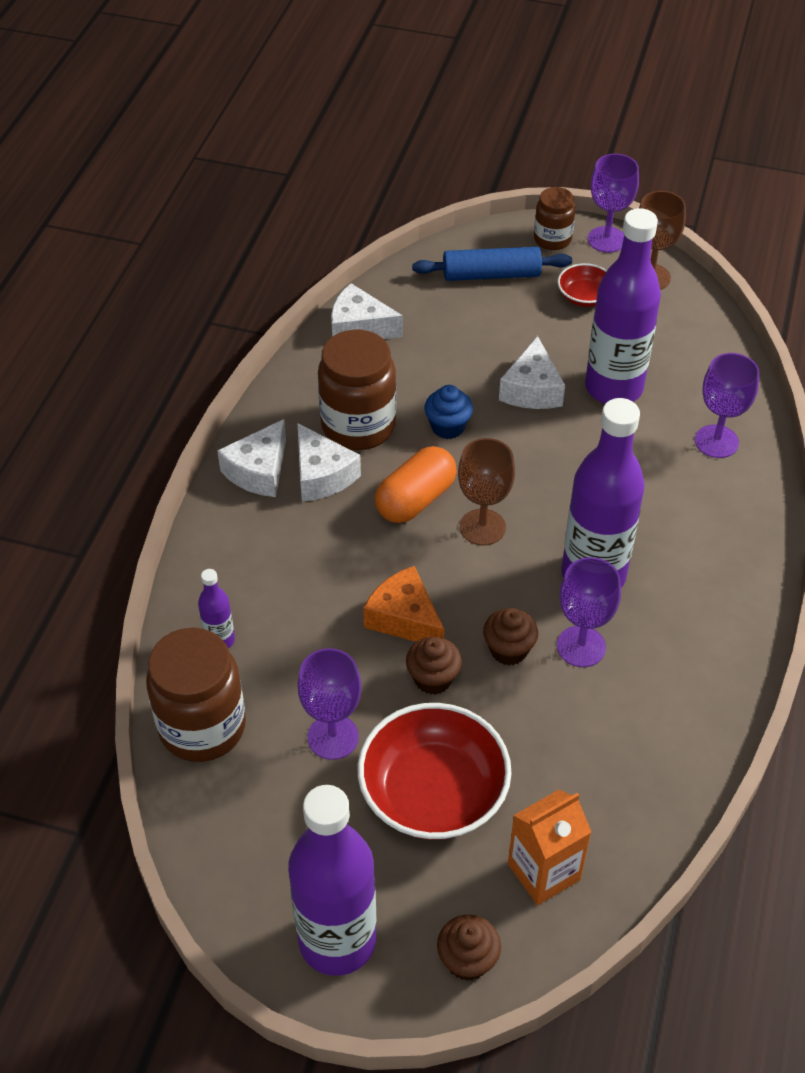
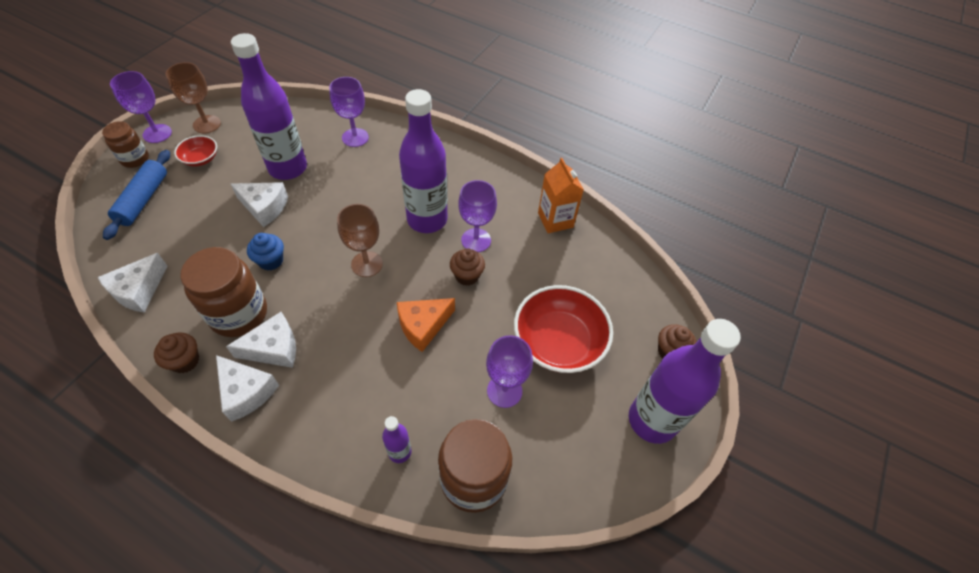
camera: 80 degrees left, 5 degrees up
orange capsule [375,446,457,523] -> none
brown cupcake [406,637,462,695] -> brown cupcake moved to [154,332,199,373]
orange carton [508,790,591,905] -> orange carton moved to [538,158,584,233]

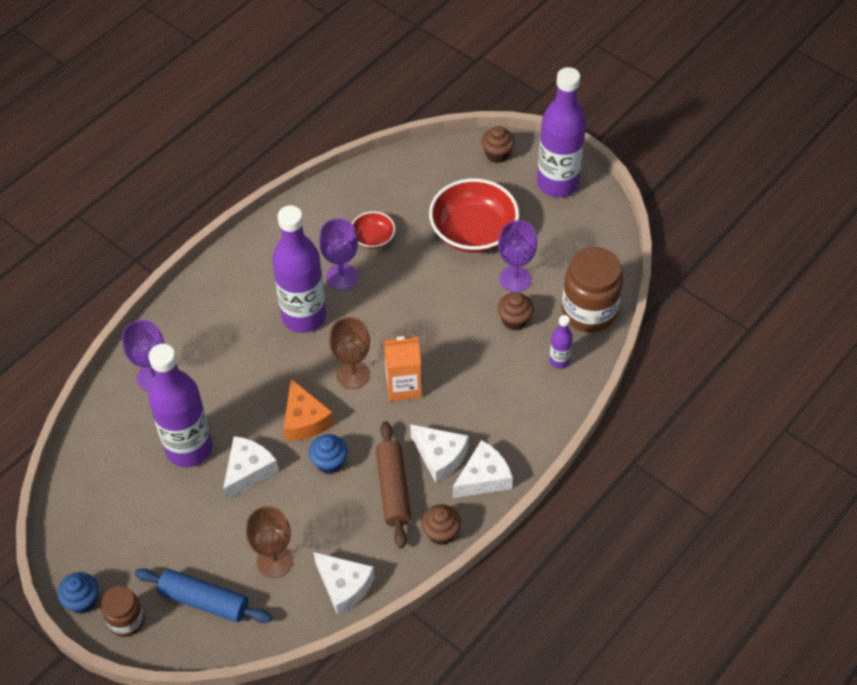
camera: 75 degrees left, 0 degrees up
purple goblet [110,71,172,143] -> blue cupcake [57,572,99,614]
brown goblet [166,62,221,133] -> brown goblet moved to [246,506,293,578]
red bowl [174,135,217,166] -> red bowl moved to [352,211,395,249]
brown jar [181,247,267,337] -> brown rolling pin [376,421,411,548]
white cheese [226,312,296,368] -> white cheese turned 135 degrees clockwise [410,424,469,483]
orange cheese [397,298,455,352] -> orange cheese moved to [284,379,334,441]
brown cupcake [450,248,485,286] -> brown cupcake moved to [498,293,534,330]
orange carton [538,158,584,233] -> orange carton moved to [384,336,422,402]

